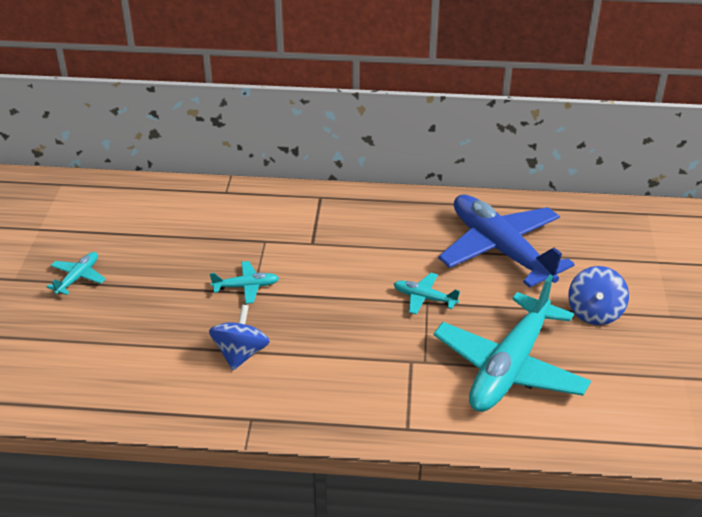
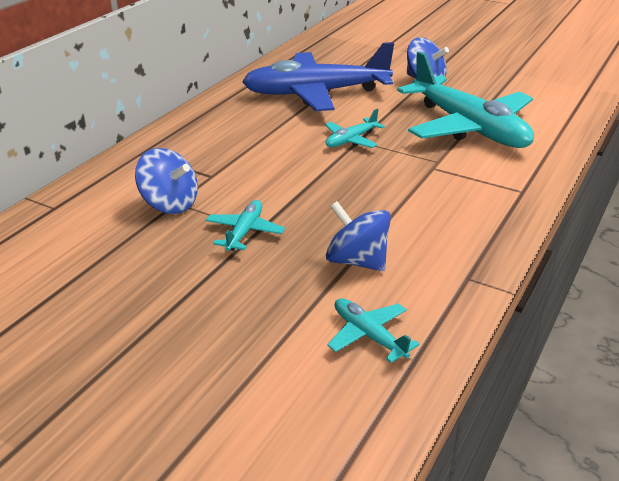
camera: 65 degrees left, 5 degrees down
turquoise plane [47,252,106,295] -> turquoise plane moved to [327,298,420,363]
none -> blue spinning top [135,148,198,214]

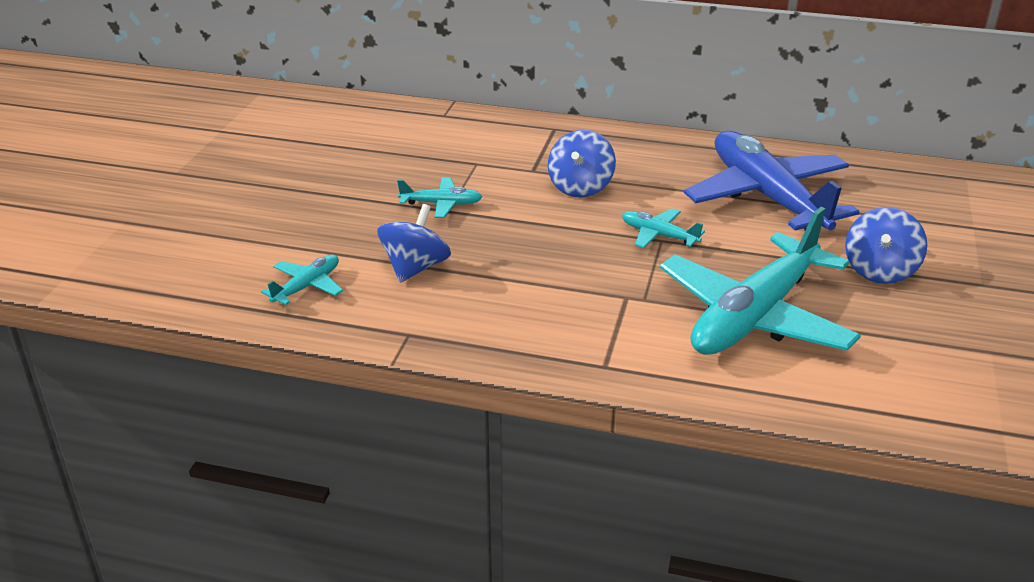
camera: 75 degrees right, 0 degrees up
blue spinning top [135,148,198,214] -> blue spinning top moved to [548,130,616,197]

